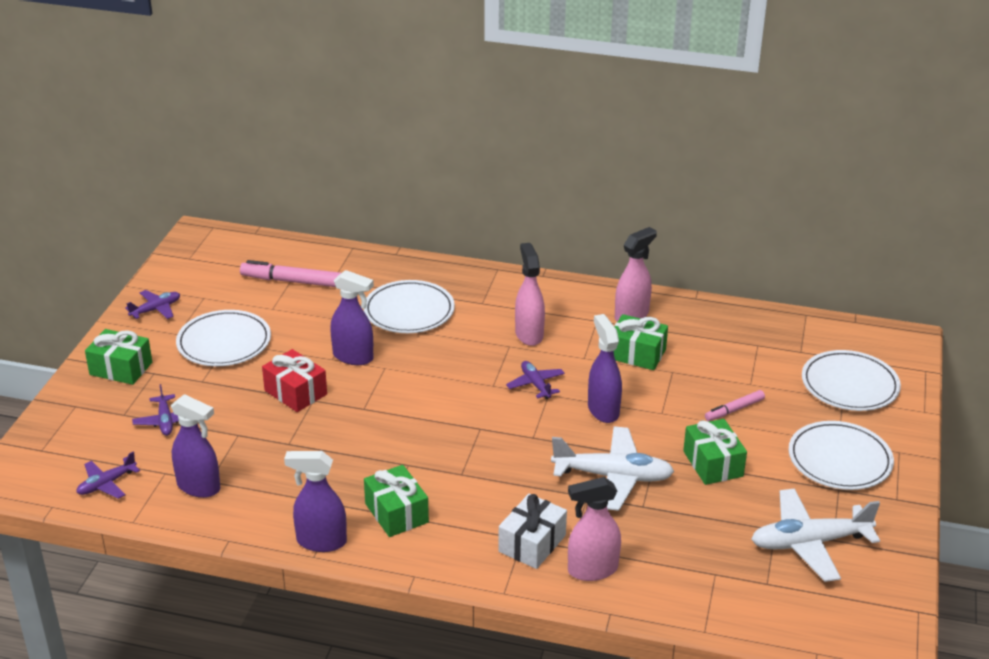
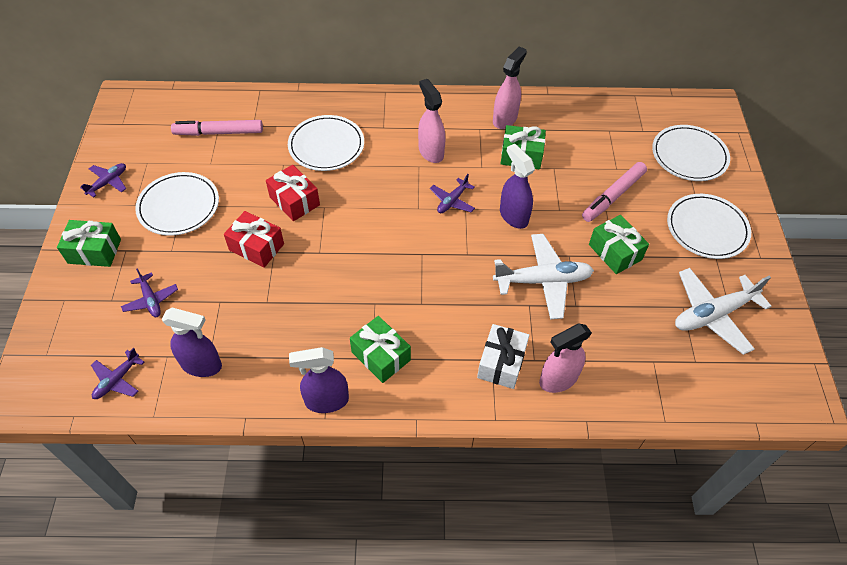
camera: 15 degrees left, 20 degrees up
purple spray bottle [330,270,374,365] -> red gift [266,165,320,221]
purple plane [506,361,565,399] -> purple plane turned 105 degrees counterclockwise [430,174,475,213]
pink marker [705,390,765,421] -> pink marker [582,162,647,222], size x1.66

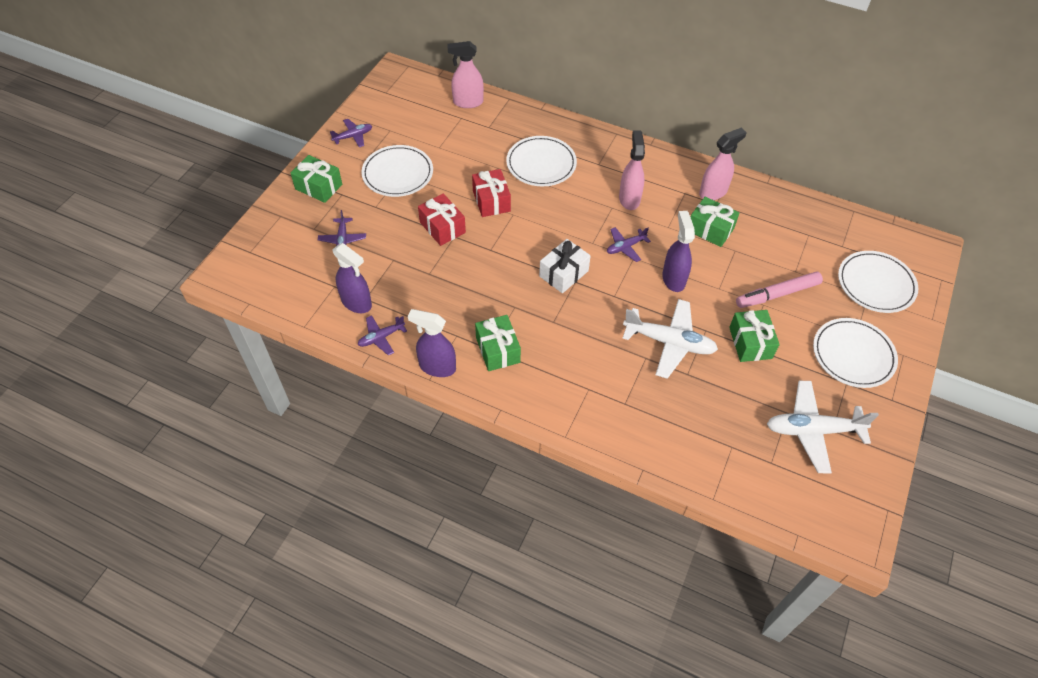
camera: 25 degrees right, 0 degrees up
purple plane [91,348,144,399] -> purple plane moved to [358,315,407,356]
pink marker [171,120,263,136] -> none
white gift [477,324,529,389] -> white gift moved to [539,239,591,293]
pink spray bottle [539,324,592,393] -> pink spray bottle moved to [448,41,484,108]

